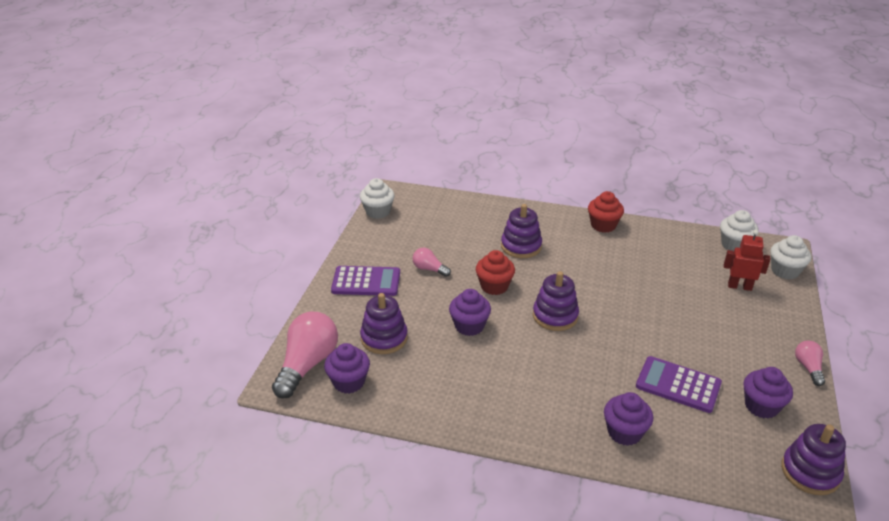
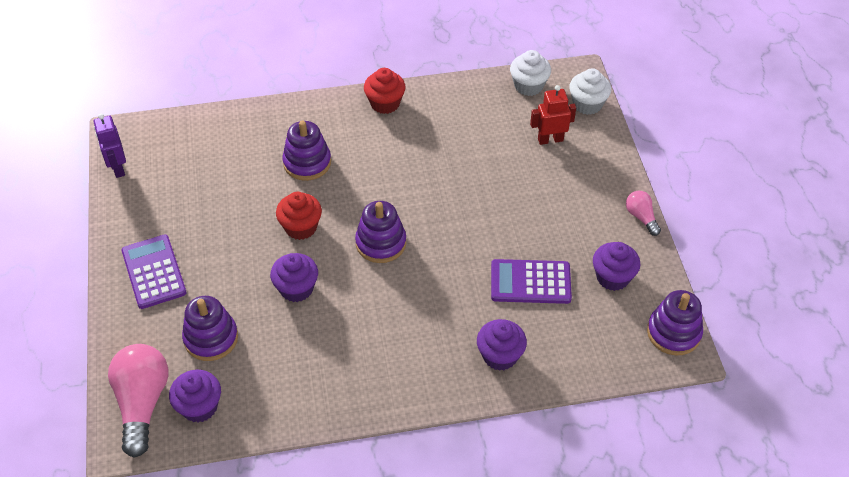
camera: 25 degrees left, 15 degrees up
purple calculator [331,266,400,296] -> purple calculator turned 90 degrees counterclockwise [121,234,187,309]
white cupcake [360,178,395,219] -> purple robot [94,114,126,178]
pink light bulb [413,248,451,277] -> none

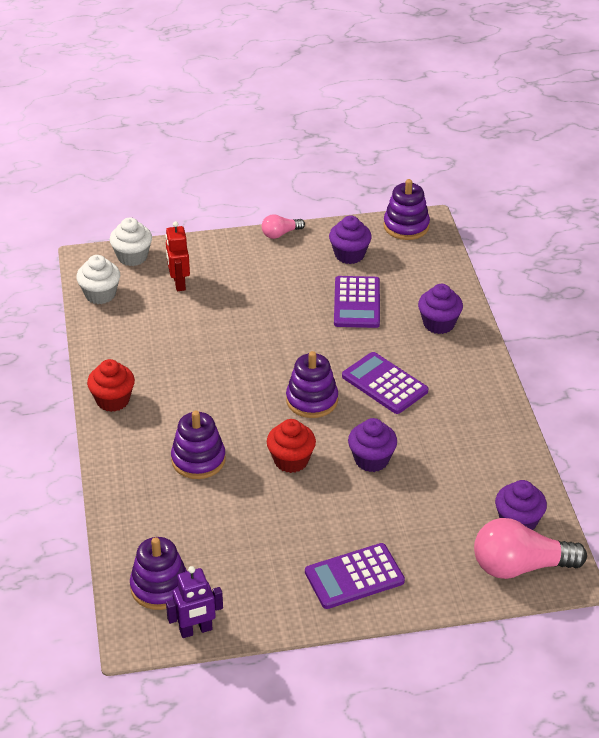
camera: 90 degrees left, 10 degrees down
purple stacking toy [182,296,238,361] -> purple stacking toy moved to [130,537,187,610]
none -> purple calculator [342,352,428,414]

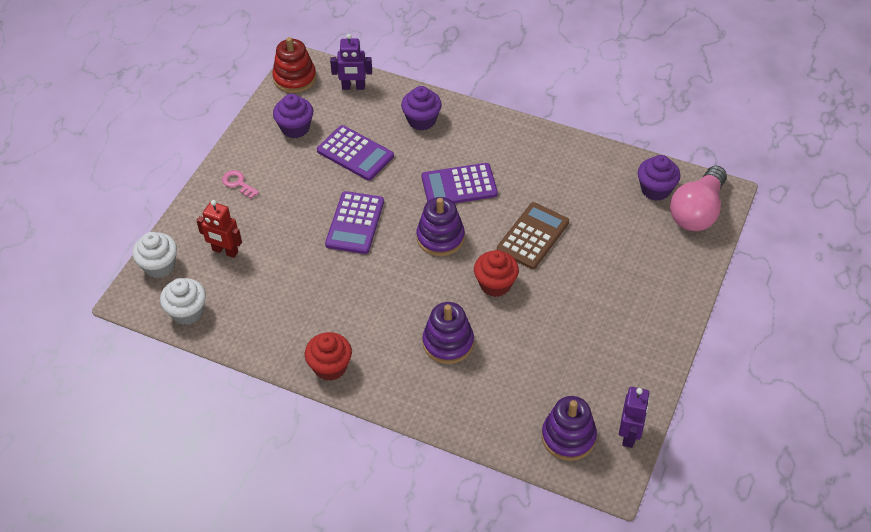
camera: 55 degrees left, 10 degrees up
pink light bulb [262,214,305,239] -> none
purple calculator [305,543,405,609] -> purple calculator moved to [325,191,384,254]
purple cupcake [348,418,397,472] -> brown calculator [497,202,569,269]
purple stacking toy [384,179,430,240] -> red stacking toy [272,37,316,93]
none -> pink key [222,170,259,199]
none -> purple robot [330,34,372,90]

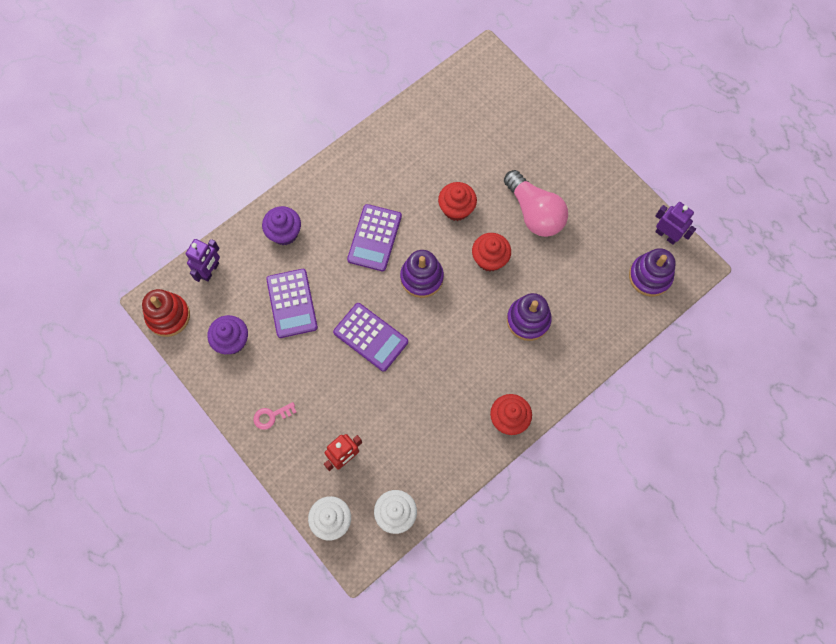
camera: 65 degrees left, 20 degrees up
purple calculator [317,125,394,181] -> purple calculator turned 105 degrees clockwise [266,269,318,338]
brown calculator [497,202,569,269] -> red cupcake [438,182,477,221]
purple cupcake [638,155,680,201] -> none
pink light bulb [670,166,727,231] -> pink light bulb moved to [504,170,568,237]

